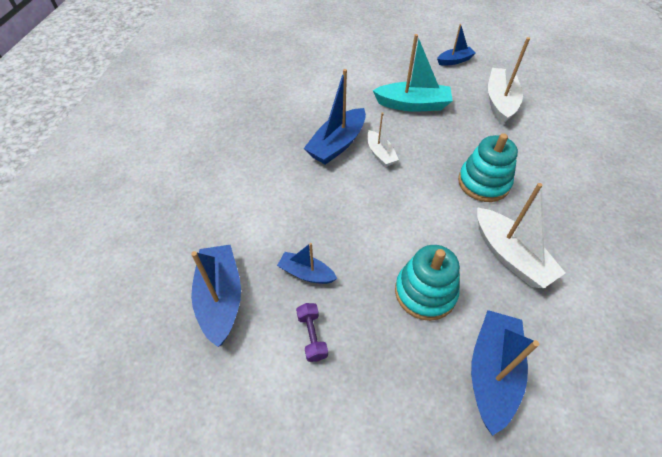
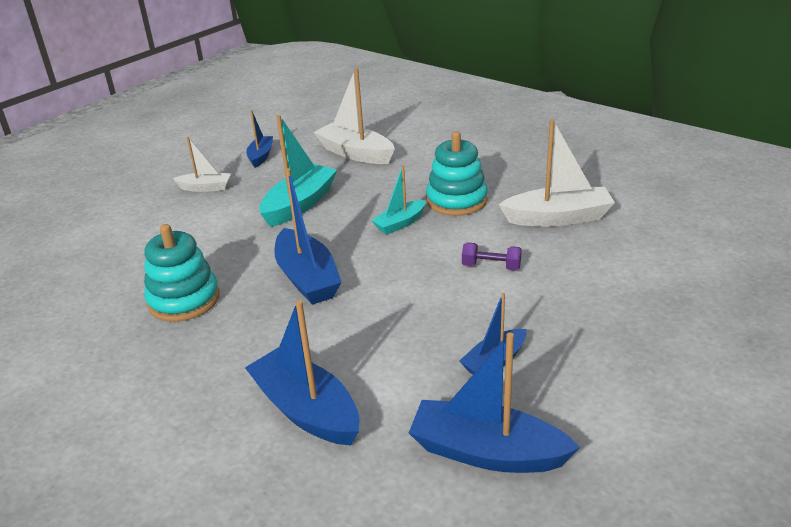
camera: 60 degrees left, 20 degrees down
purple dumbbell [296,303,328,362] -> purple dumbbell moved to [462,243,522,270]
white boat [367,112,399,167] -> white boat moved to [173,137,231,192]
turquoise stacking toy [395,245,460,321] -> turquoise stacking toy moved to [144,224,220,322]
blue boat [471,310,539,436] -> blue boat moved to [245,300,359,445]
none -> turquoise boat [371,166,426,234]

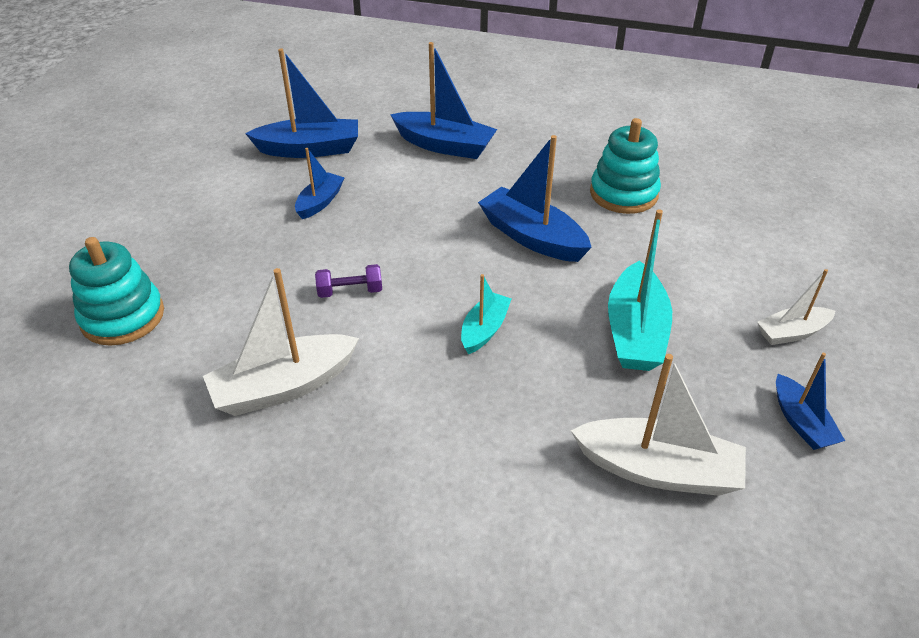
camera: 155 degrees right, 10 degrees up
turquoise stacking toy [426,131,488,216] -> turquoise stacking toy moved to [69,237,164,346]

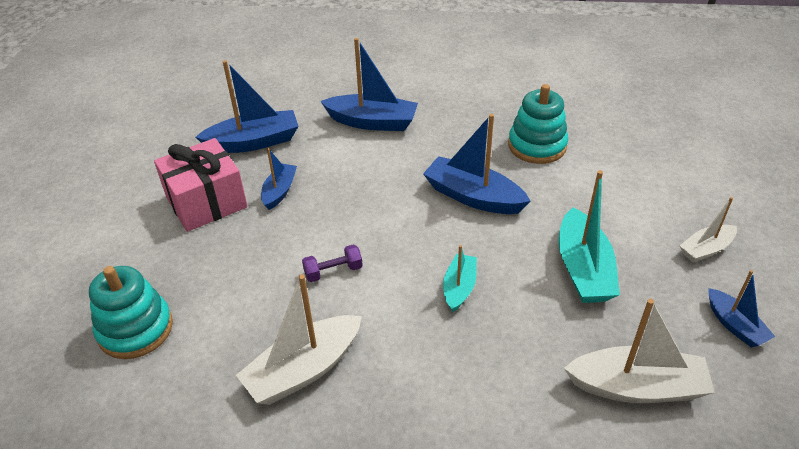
camera: 10 degrees left, 0 degrees up
none -> pink gift [154,138,248,232]

